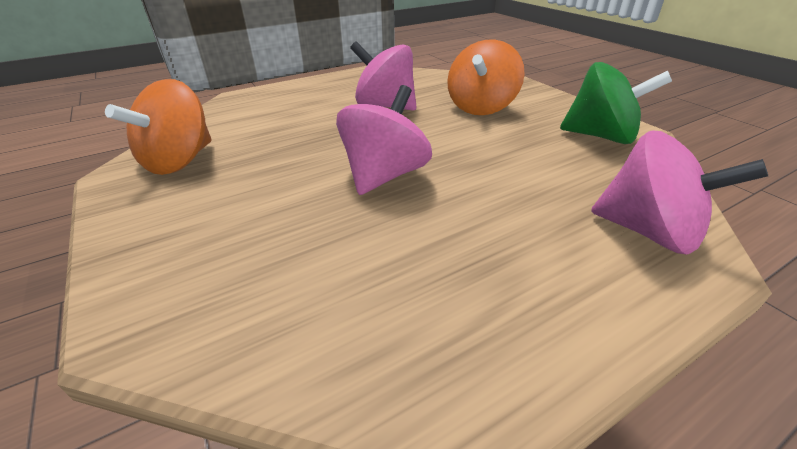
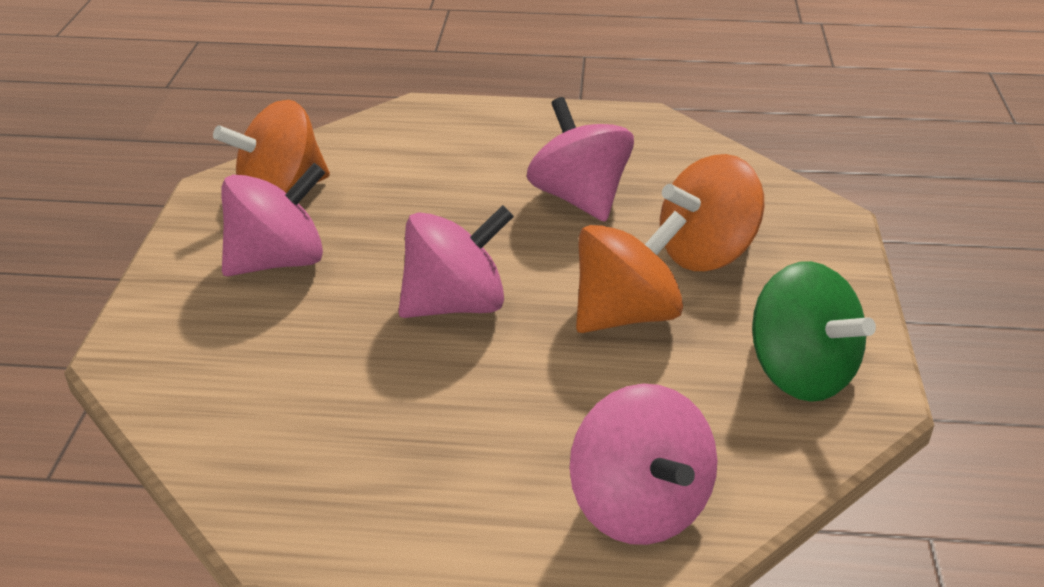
camera: 35 degrees right, 0 degrees up
none -> pink spinning top [221,163,325,276]
none -> orange spinning top [576,211,687,333]

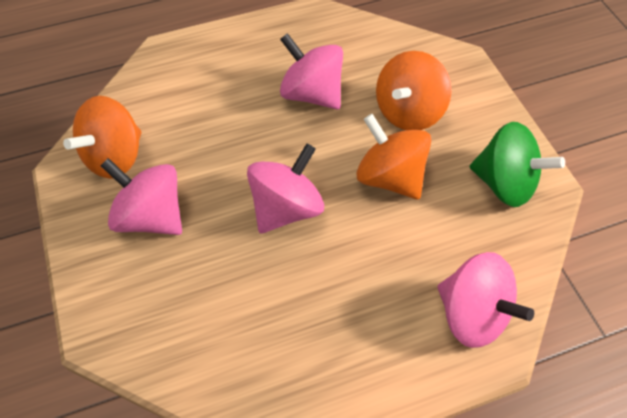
camera: 25 degrees left, 20 degrees up
pink spinning top [221,163,325,276] -> pink spinning top turned 90 degrees counterclockwise [100,158,182,235]
orange spinning top [576,211,687,333] -> orange spinning top turned 75 degrees counterclockwise [356,114,431,200]

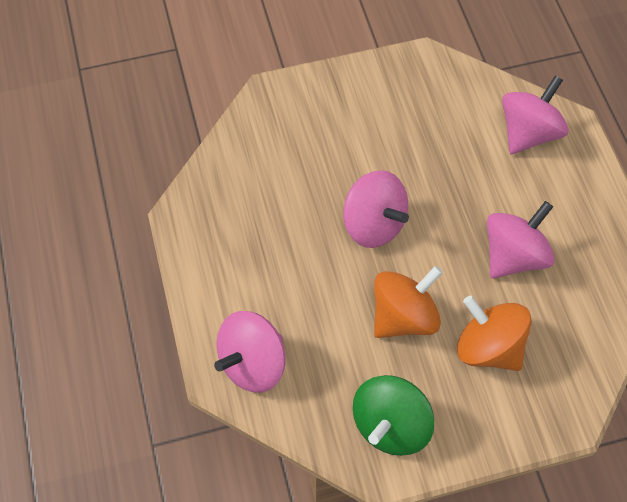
camera: 95 degrees right, 5 degrees up
orange spinning top [63,96,141,179] -> none
pink spinning top [100,158,182,235] -> pink spinning top moved to [502,76,569,154]

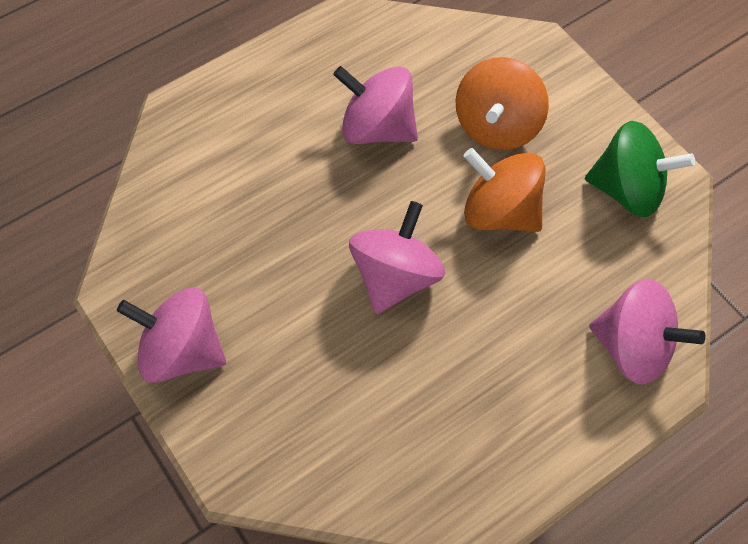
camera: 110 degrees left, 0 degrees up
pink spinning top [502,76,569,154] -> pink spinning top moved to [117,287,226,383]

